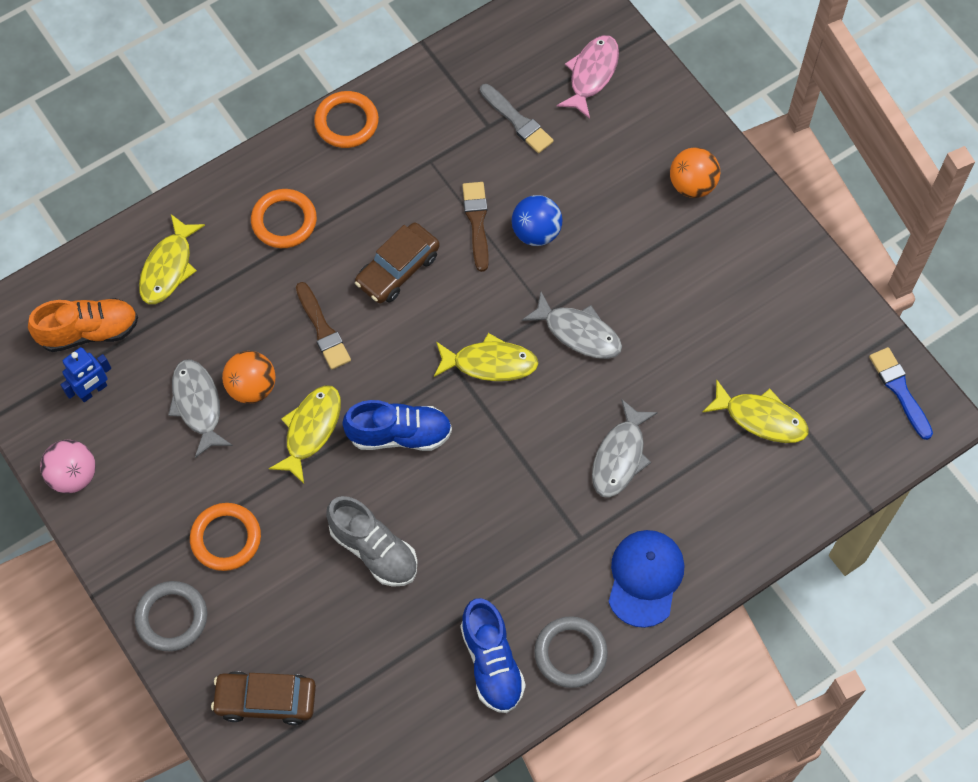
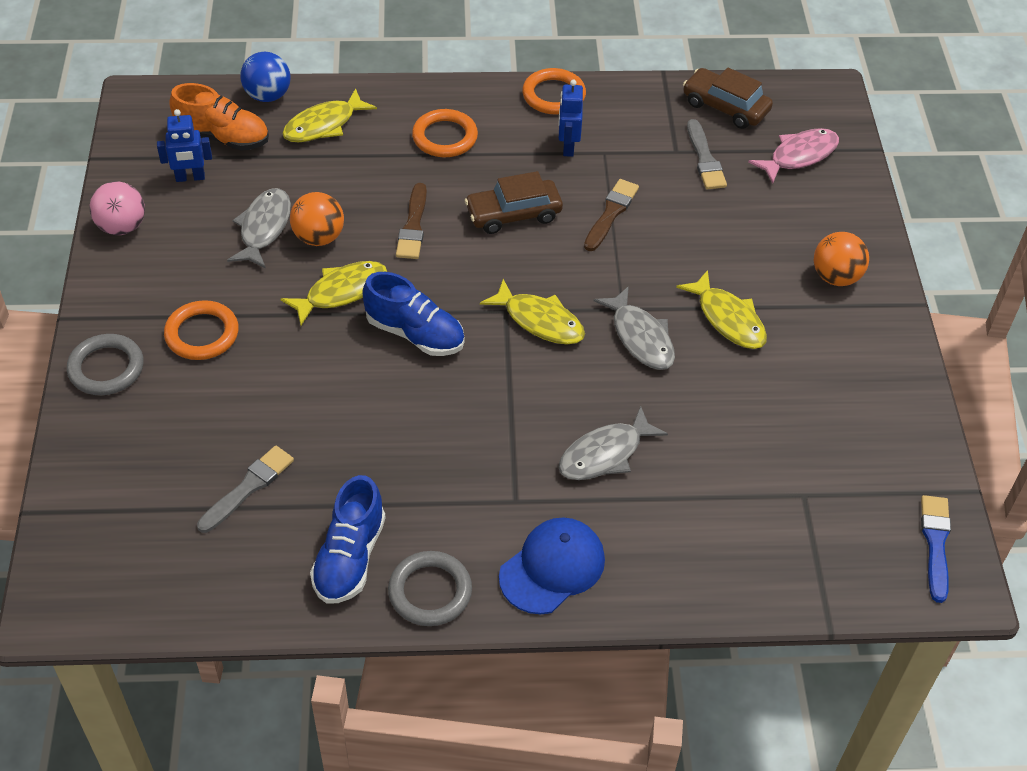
camera: 30 degrees right, 15 degrees down
brown car [211,671,316,725] -> brown car moved to [683,67,773,129]
grey shoe [326,496,417,587] -> none
blue ball [512,195,563,246] -> blue ball moved to [241,52,290,102]
yellow fish [702,379,809,443] -> yellow fish moved to [676,270,767,349]
none -> grey brush [197,445,294,533]
none -> blue robot [558,79,583,157]

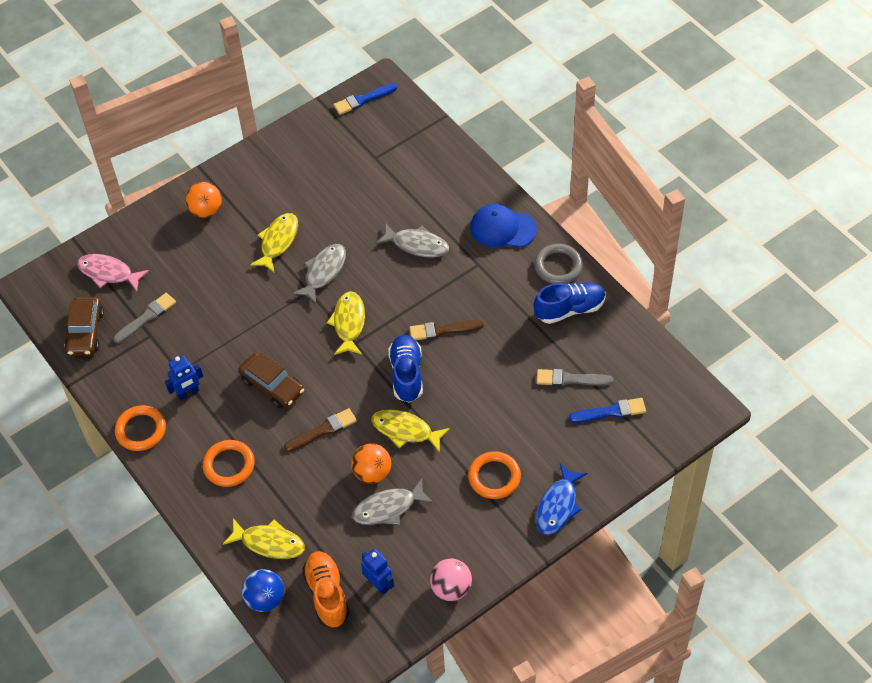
camera: 120 degrees left, 5 degrees up
grey ring [67,334,143,395] -> blue fish [536,463,587,535]
brown brush [584,179,639,251] -> brown brush moved to [409,320,484,340]
none -> blue brush [569,398,646,423]

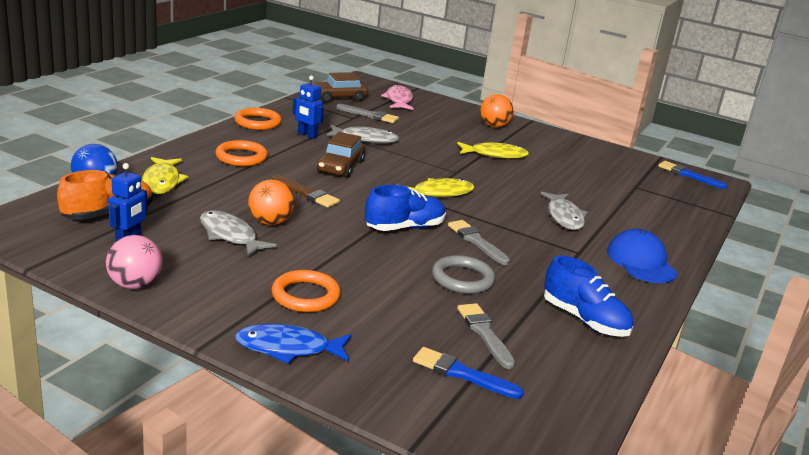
camera: 60 degrees right, 30 degrees down
grey fish [292,244,346,304] -> grey fish moved to [327,125,399,143]
yellow fish [371,409,450,453] -> none
brown brush [409,320,484,340] -> grey brush [448,220,510,265]
grey ring [534,244,583,284] -> grey ring moved to [432,255,495,294]
blue brush [569,398,646,423] -> blue brush turned 150 degrees clockwise [413,347,524,399]

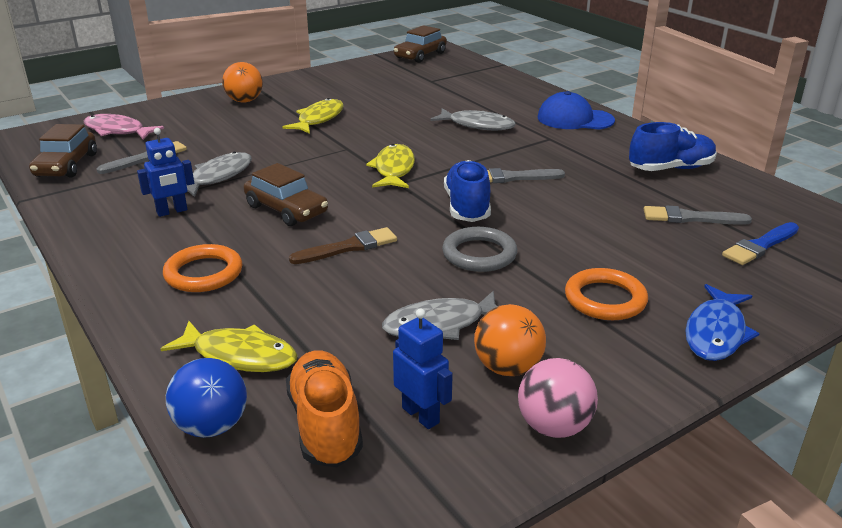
camera: 60 degrees left, 5 degrees up
orange ring [234,108,282,130] -> none
orange ball [248,179,295,225] -> orange ball moved to [474,304,546,376]
grey ring [432,255,495,294] -> grey ring moved to [442,227,517,272]
blue brush [658,161,727,189] -> brown car [394,25,447,63]

